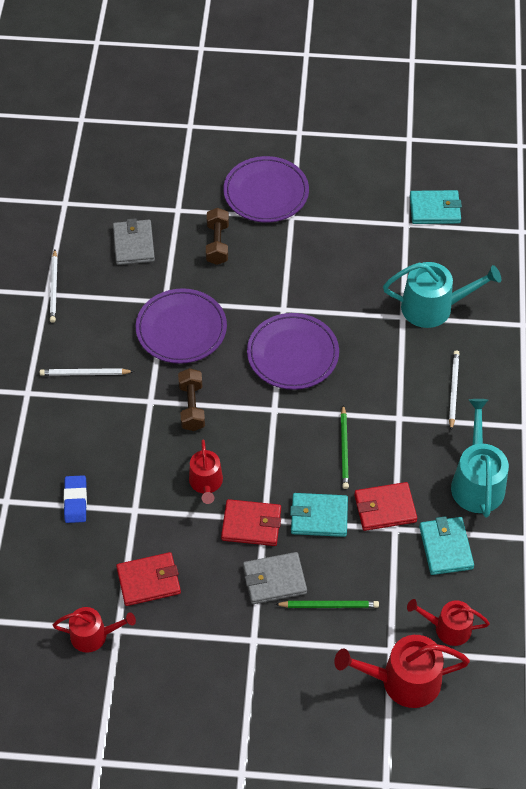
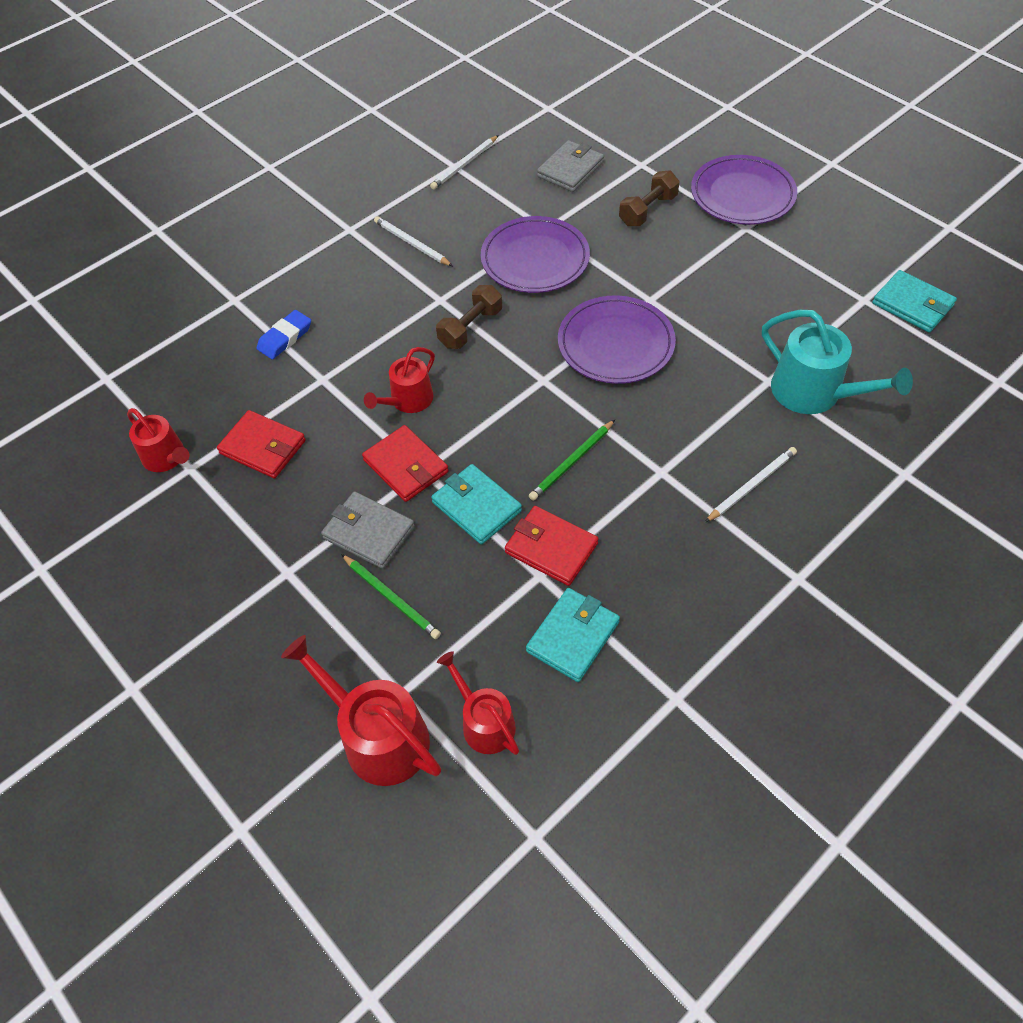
camera: 45 degrees right, 0 degrees up
turquoise watering can [451,399,509,517] -> none

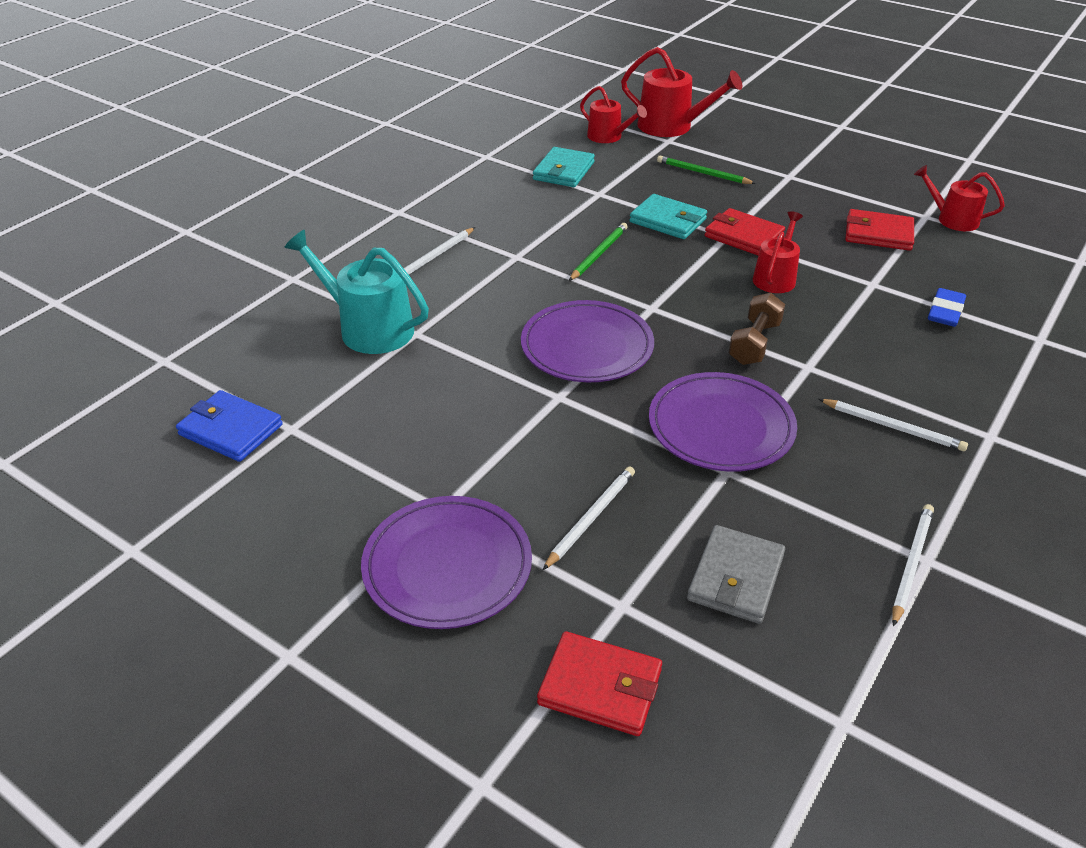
camera: 165 degrees right, 15 degrees down
grey wallet [321,492,415,569] -> none
red wallet [505,506,599,586] -> red wallet moved to [537,631,662,736]
brown dumbbell [619,171,680,226] -> white pencil [543,466,635,570]
turquoise wallet [872,270,957,332] -> blue wallet [176,390,283,462]

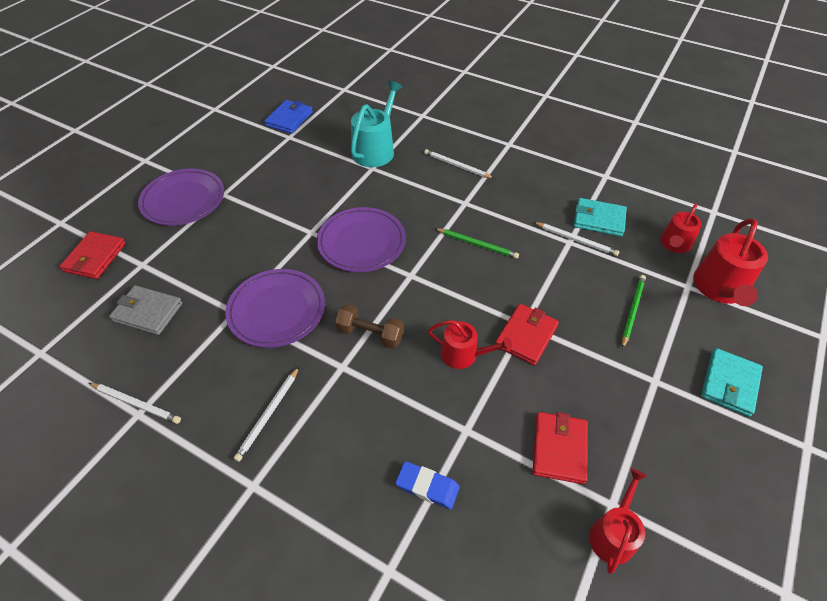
camera: 85 degrees right, 10 degrees up
white pencil [543,466,635,570] -> white pencil moved to [533,222,619,256]
turquoise wallet [629,194,707,239] -> turquoise wallet moved to [701,348,763,417]

